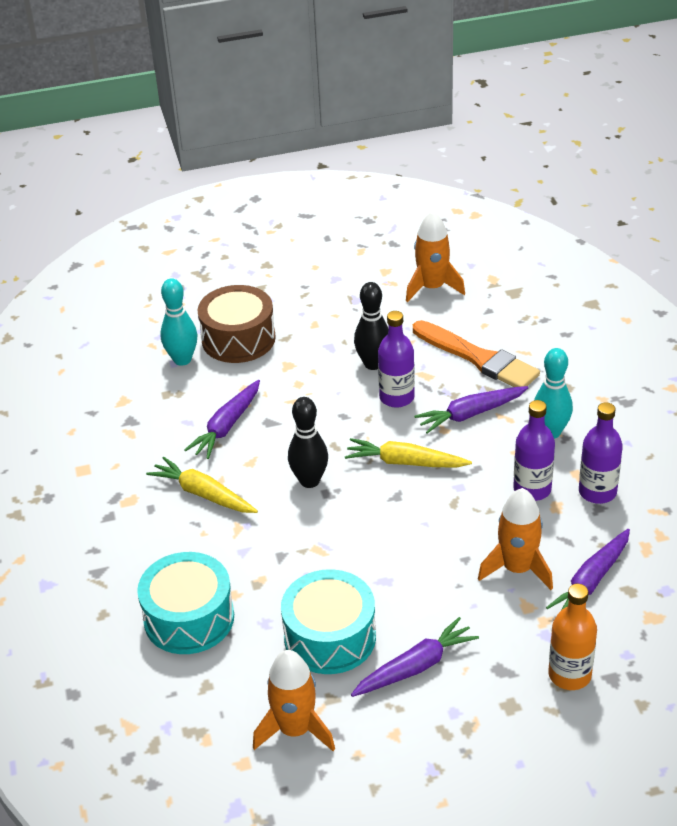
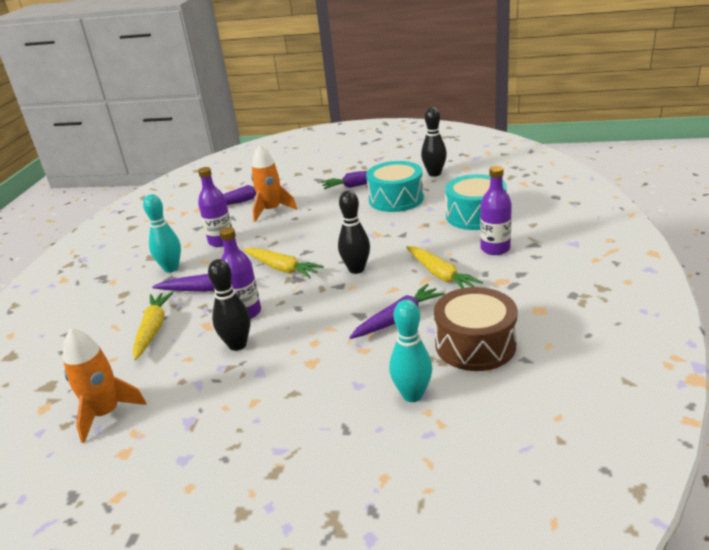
camera: 155 degrees left, 10 degrees down
brown drum [198,285,276,363] -> brown drum moved to [434,287,518,371]
orange rocket [253,650,335,751] -> black bowling pin [421,107,447,177]
orange brush [413,320,540,387] -> yellow carrot [133,292,173,360]
orange bottle [548,584,597,690] -> none
purple bottle [579,402,623,504] -> purple bottle moved to [480,166,512,255]

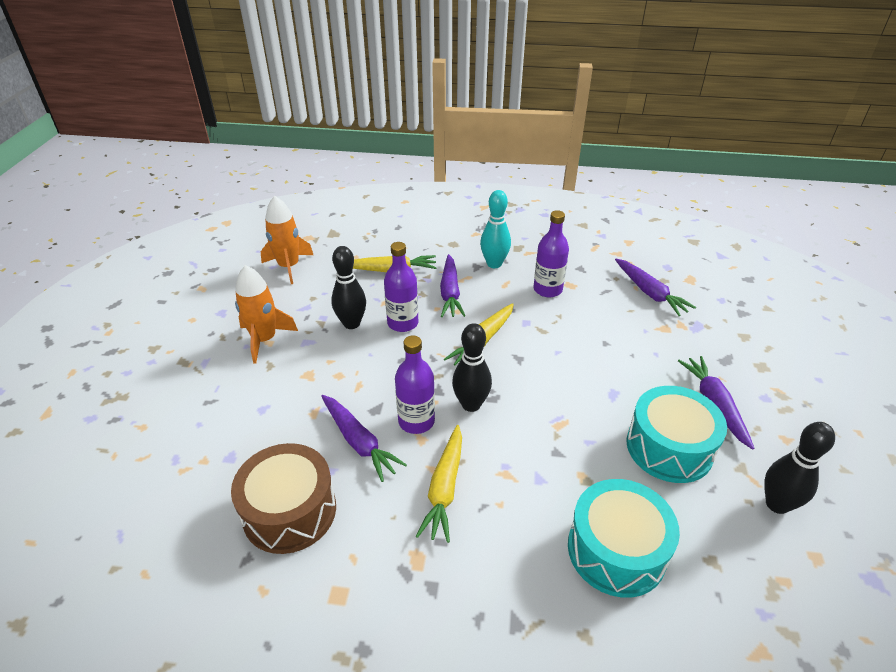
camera: 85 degrees right, 10 degrees up
orange rocket [251,144,297,222] -> orange rocket moved to [235,265,298,364]
turquoise bowling pin [389,299,432,402] -> none
yellow carrot [406,246,483,288] -> yellow carrot turned 45 degrees counterclockwise [416,425,462,543]
purple bottle [480,166,512,255] -> purple bottle moved to [395,335,435,434]

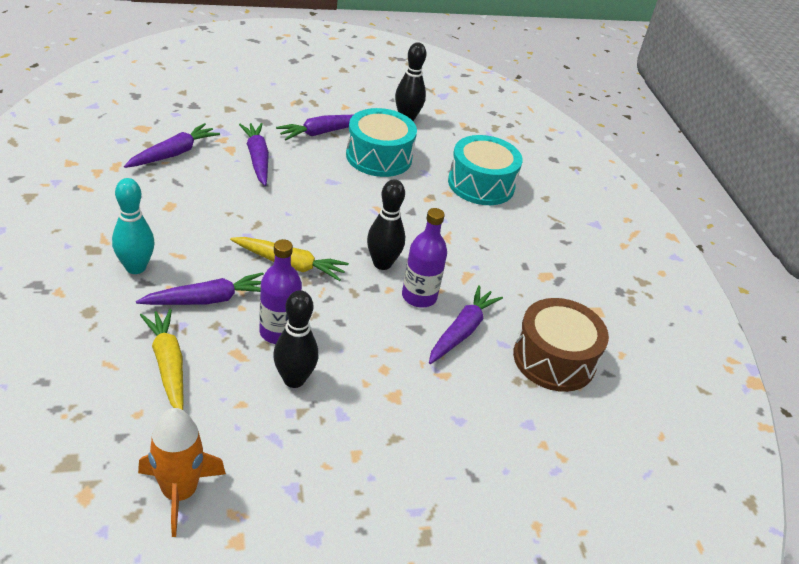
camera: 115 degrees left, 0 degrees up
orange rocket [235,265,298,364] -> none
yellow carrot [416,425,462,543] -> none
purple bottle [533,210,569,297] -> none
none -> purple carrot [239,123,269,186]

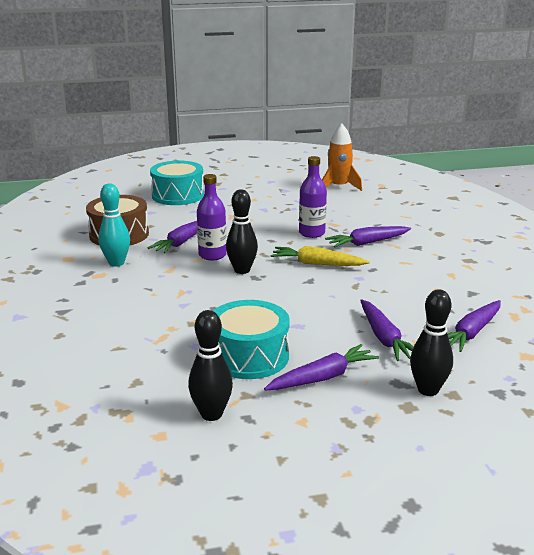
camera: 175 degrees left, 15 degrees down
turquoise bowling pin [112,178,154,274] -> turquoise bowling pin moved to [98,183,130,267]
yellow carrot [140,309,184,410] -> none
black bowling pin [273,290,318,388] -> black bowling pin moved to [410,289,453,396]
turquoise drum [448,135,523,205] -> turquoise drum moved to [150,161,204,205]

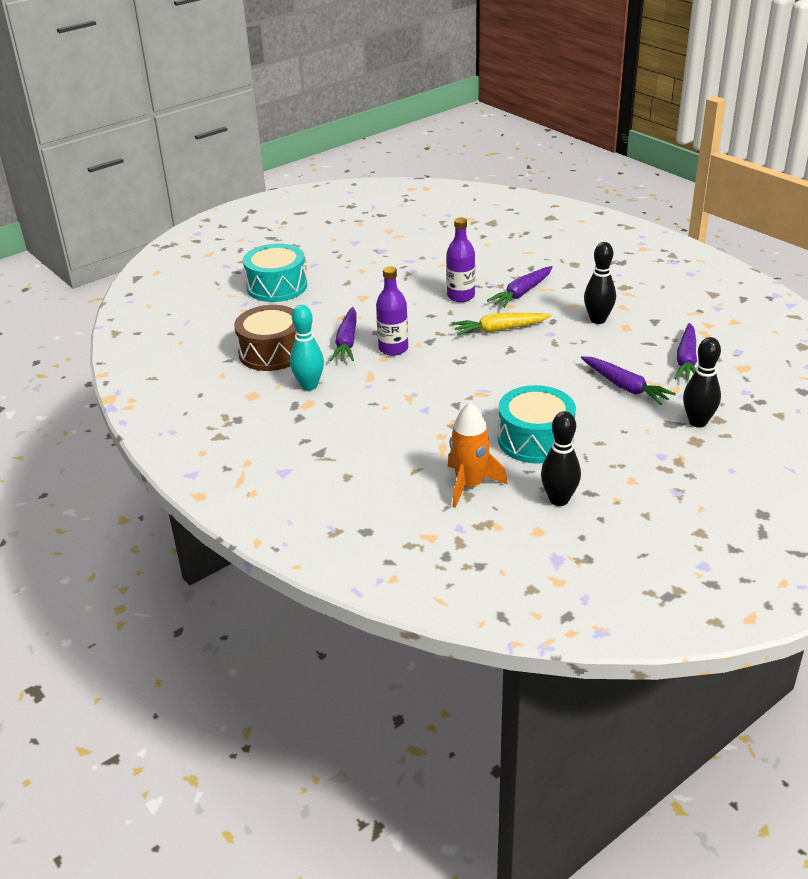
camera: 25 degrees left, 10 degrees up
black bowling pin [226,189,258,274] -> black bowling pin moved to [584,242,616,324]
purple carrot [264,344,379,391] -> none
orange rocket [322,124,362,191] -> orange rocket moved to [448,402,507,508]

